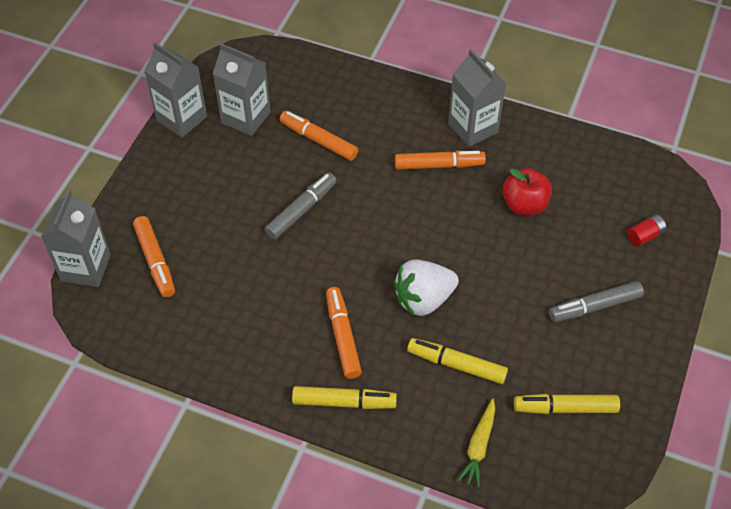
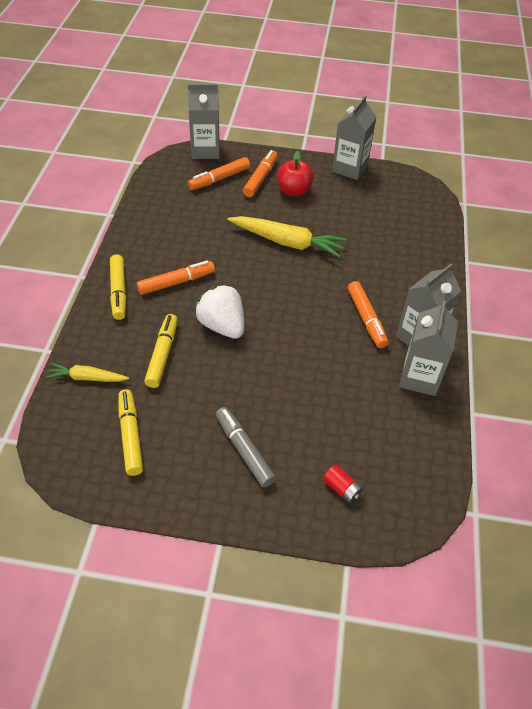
camera: 75 degrees right, 5 degrees down
grey carton [213,43,271,136] -> grey carton moved to [399,300,458,396]
grey marker [265,172,337,240] -> yellow carrot [227,216,347,258]
orange marker [280,111,358,161] -> orange marker moved to [243,150,278,197]
red apple [502,168,552,215] -> red apple moved to [277,151,314,196]

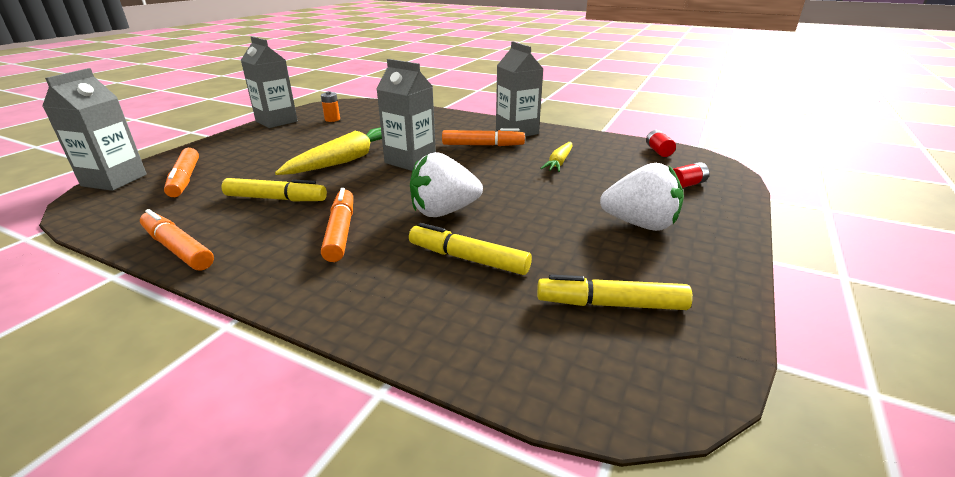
camera: 70 degrees left, 20 degrees down
yellow carrot [46,363,129,382] -> yellow carrot moved to [540,142,573,172]
yellow marker [110,254,126,320] -> yellow marker moved to [221,178,327,201]
grey marker [216,407,276,488] -> white strawberry [600,163,684,231]
orange marker [243,150,278,197] -> orange marker moved to [140,209,214,271]
red apple [277,151,314,196] -> none
grey carton [399,300,458,396] -> grey carton moved to [376,59,436,171]
none -> orange battery [321,91,340,122]
none -> red battery [646,130,676,157]

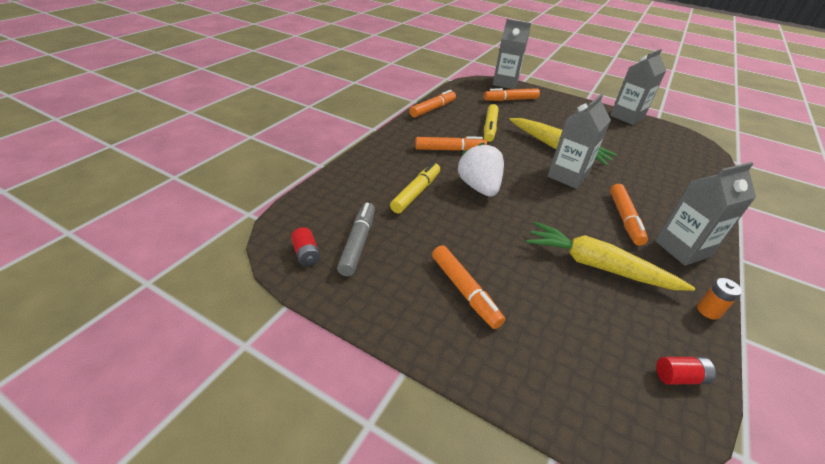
camera: 90 degrees right, 10 degrees up
orange battery [321,91,340,122] -> orange battery moved to [697,278,742,320]
yellow marker [537,275,693,310] -> grey marker [337,203,375,276]
yellow carrot [540,142,573,172] -> yellow carrot [526,222,695,291], size x1.78
white strawberry [600,163,684,231] -> orange marker [432,245,505,329]
red battery [673,162,709,188] -> red battery moved to [291,227,320,266]

